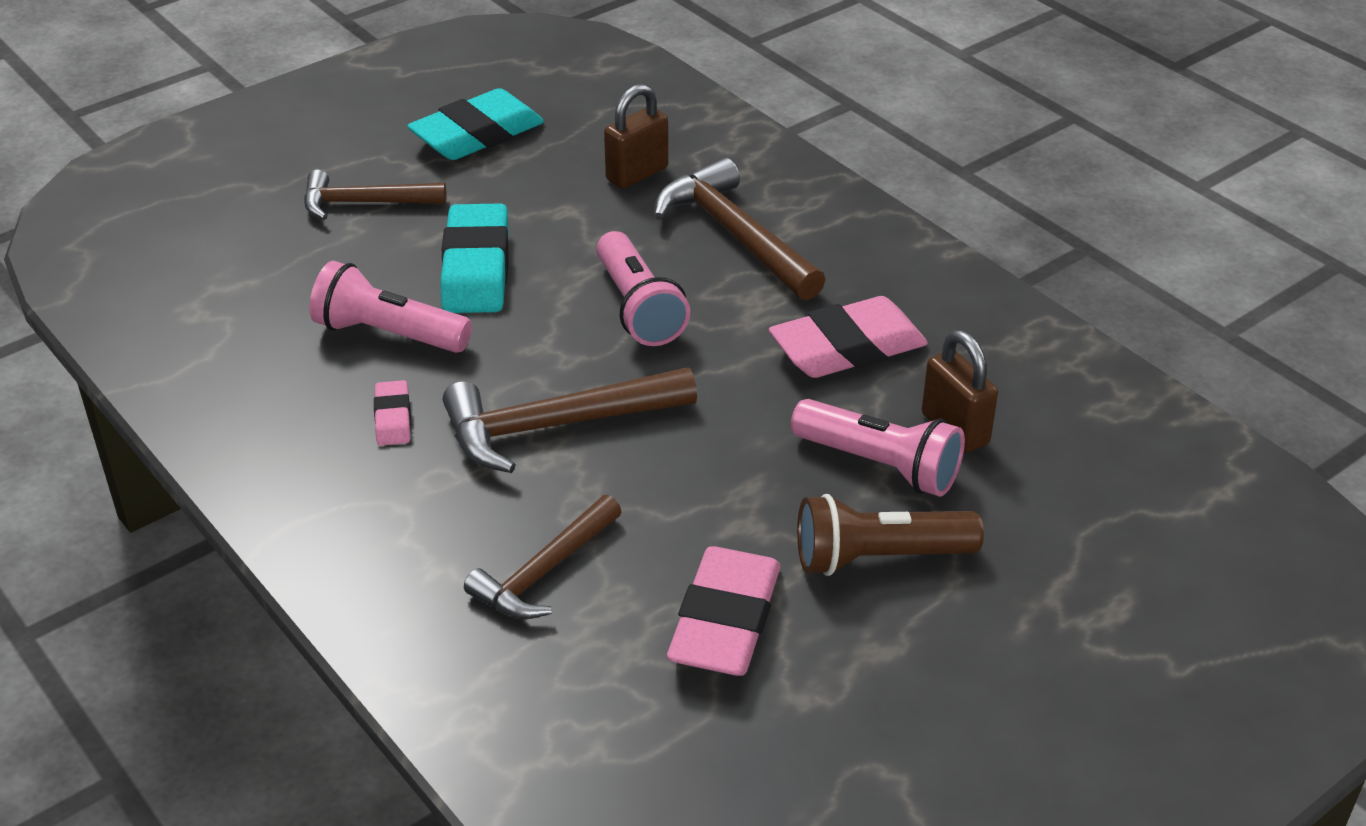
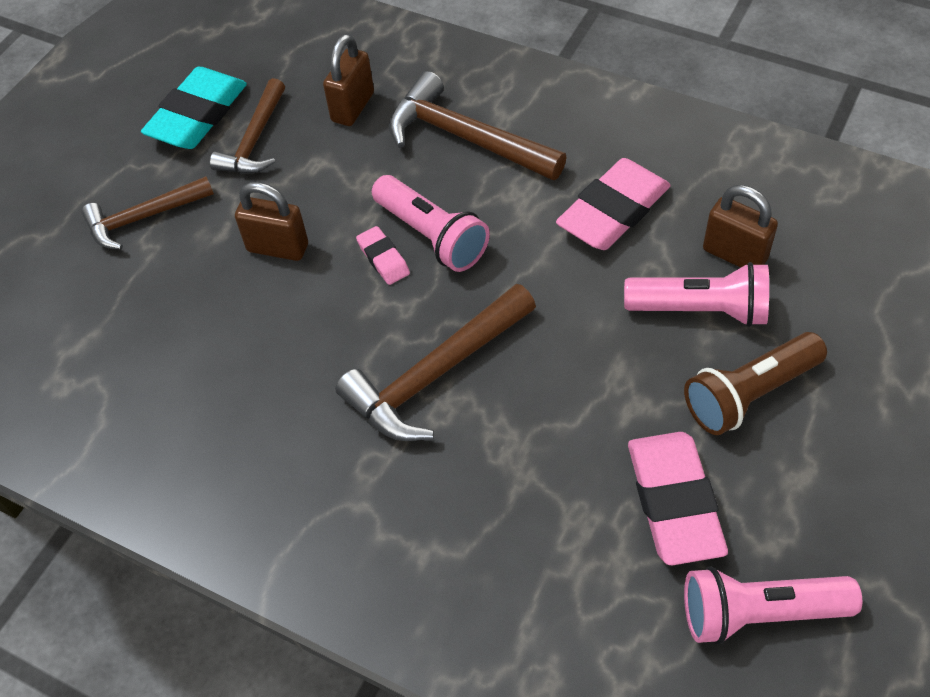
camera: 20 degrees left, 15 degrees up
pink flashlight [309,261,472,353] -> pink flashlight moved to [684,566,862,645]
pink eraser [374,380,411,446] -> pink eraser moved to [356,226,410,285]
turquoise eraser [440,203,508,313] -> brown padlock [235,182,308,261]
brown hammer [464,495,622,619] -> brown hammer moved to [210,78,285,174]

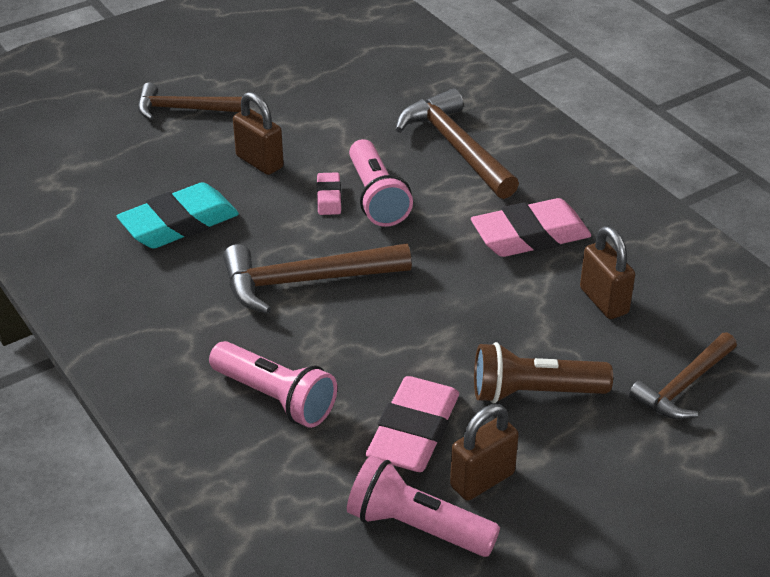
camera: 25 degrees right, 15 degrees down
turquoise eraser [141,67,247,149] -> turquoise eraser moved to [117,182,239,249]
brown hammer [210,78,285,174] -> brown hammer moved to [629,333,737,419]
brown padlock [323,34,374,126] -> brown padlock moved to [450,404,519,501]
pink flashlight [624,262,769,327] -> pink flashlight moved to [209,341,337,428]

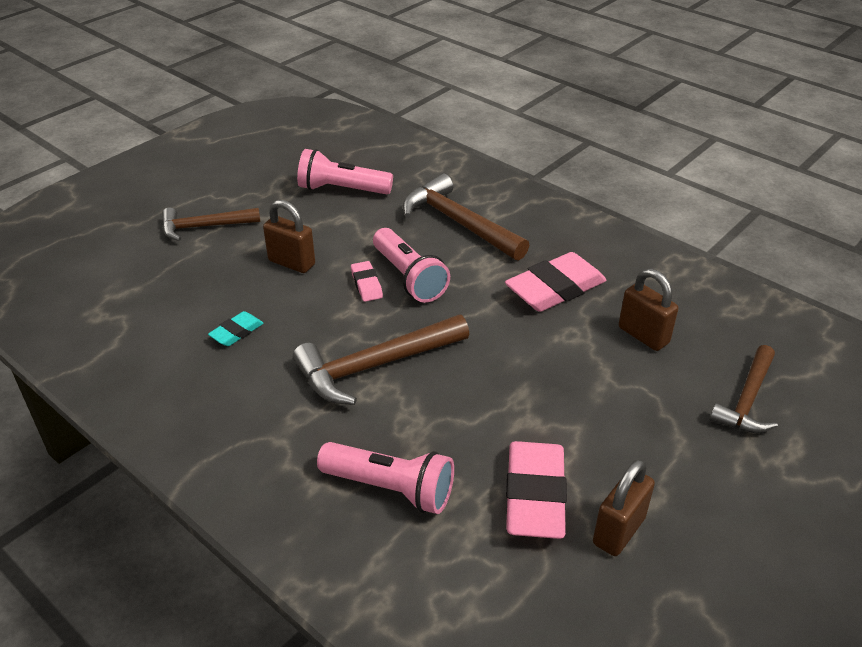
camera: 15 degrees left, 0 degrees up
turquoise eraser [117,182,239,249] -> turquoise eraser [208,311,263,346], size x0.49
pink flashlight [347,456,500,557] -> pink flashlight moved to [297,149,393,194]
brown flashlight [474,342,613,403] -> none

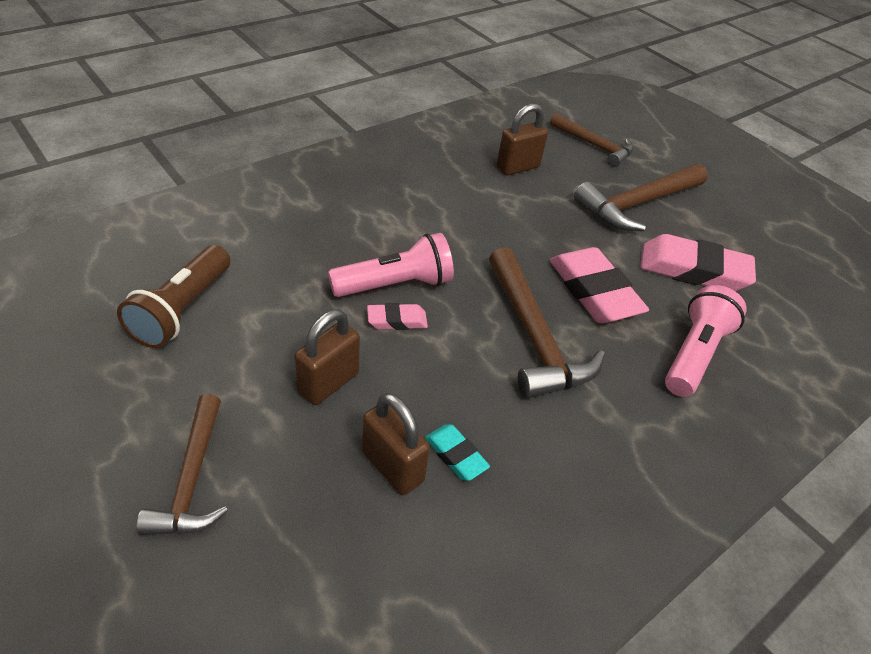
camera: 85 degrees left, 5 degrees up
pink flashlight [297,149,393,194] -> brown flashlight [117,245,230,348]
brown hammer [403,173,529,261] -> brown hammer moved to [574,164,708,231]
pink eraser [505,252,606,312] -> pink eraser moved to [550,247,649,323]
brown padlock [593,459,655,556] -> brown padlock moved to [362,393,430,495]

